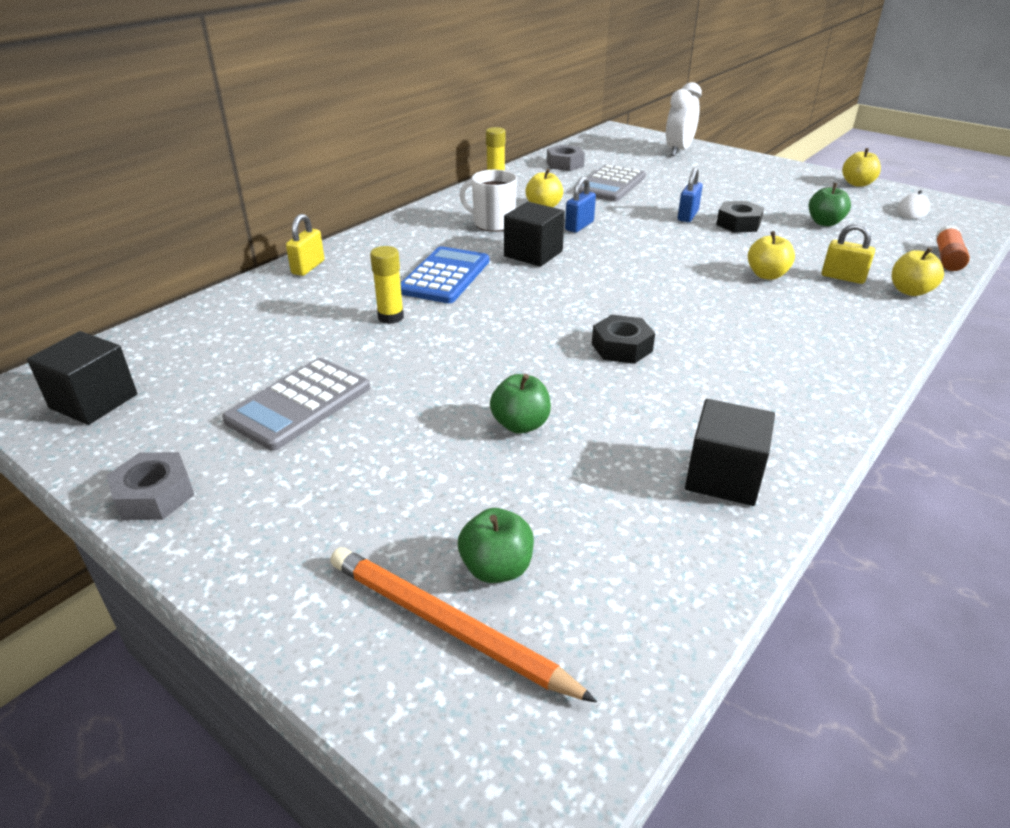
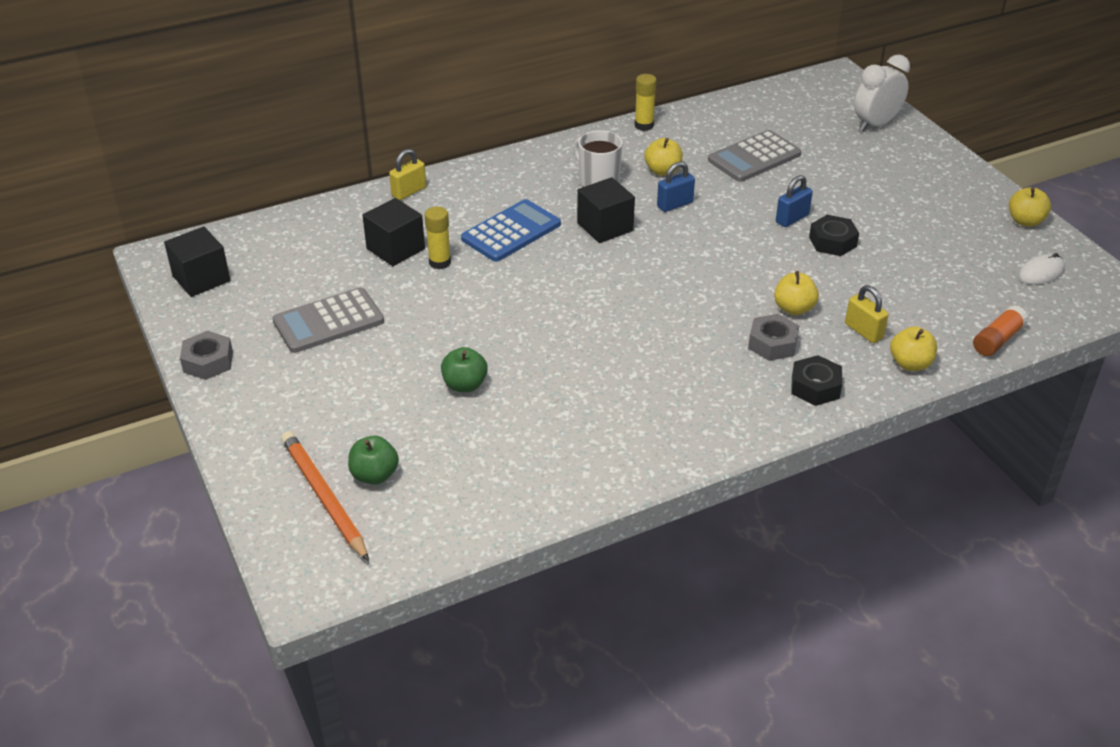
camera: 25 degrees right, 5 degrees up
grey nut [547,145,585,171] -> grey nut moved to [748,314,799,361]
black nut [592,315,655,364] -> black nut moved to [791,355,842,406]
black cube [685,399,775,506] -> black cube moved to [362,198,425,266]
green apple [809,183,851,226] -> none

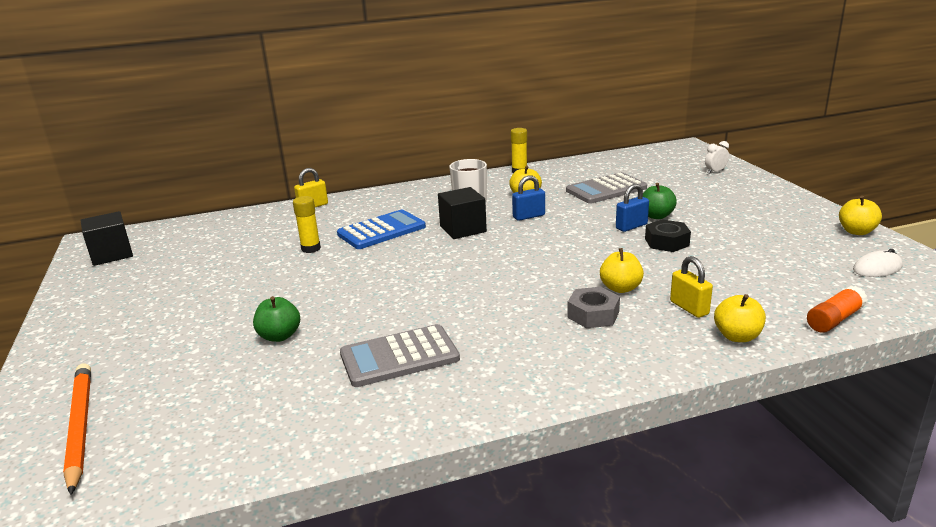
camera: 10 degrees right, 15 degrees down
grey nut [180,331,233,380] -> none
grey calculator [272,287,384,353] -> grey calculator moved to [340,324,460,387]
green apple [348,436,399,485] -> green apple moved to [643,183,677,219]
black cube [362,198,425,266] -> none
black nut [791,355,842,406] -> none
white clock [854,55,910,131] -> white clock [705,141,729,174], size x0.51

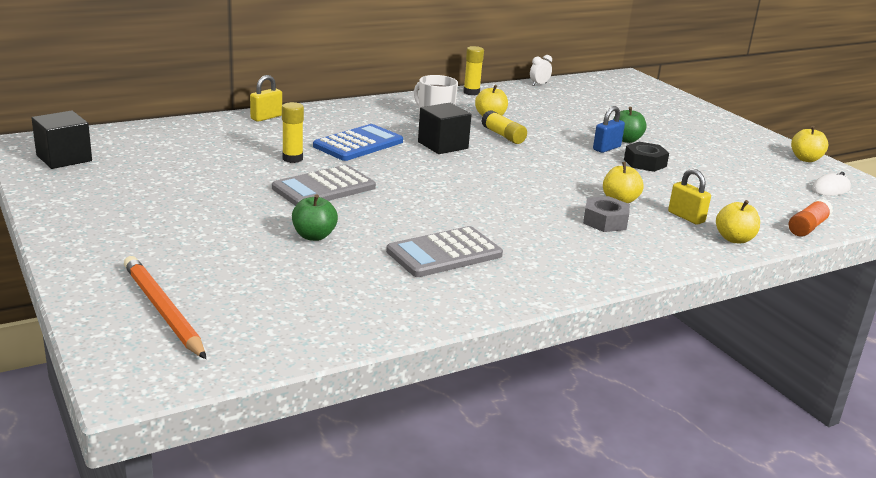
camera: 15 degrees left, 0 degrees up
blue padlock [512,175,545,221] -> yellow glue stick [481,110,527,144]
grey calculator [566,172,647,204] -> grey calculator moved to [272,165,376,206]
white clock [705,141,729,174] -> white clock moved to [530,55,552,86]

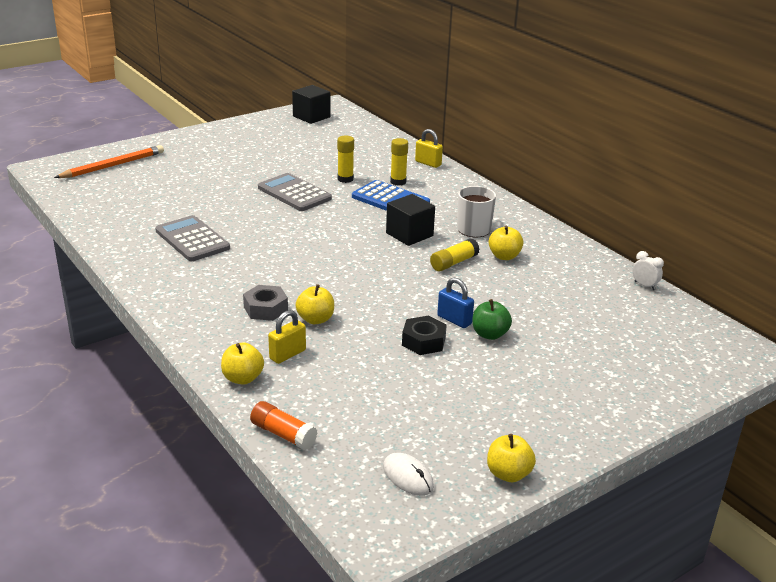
camera: 85 degrees right, 5 degrees up
green apple [292,194,338,241] -> none
yellow glue stick [463,46,484,95] -> yellow glue stick moved to [390,138,408,186]

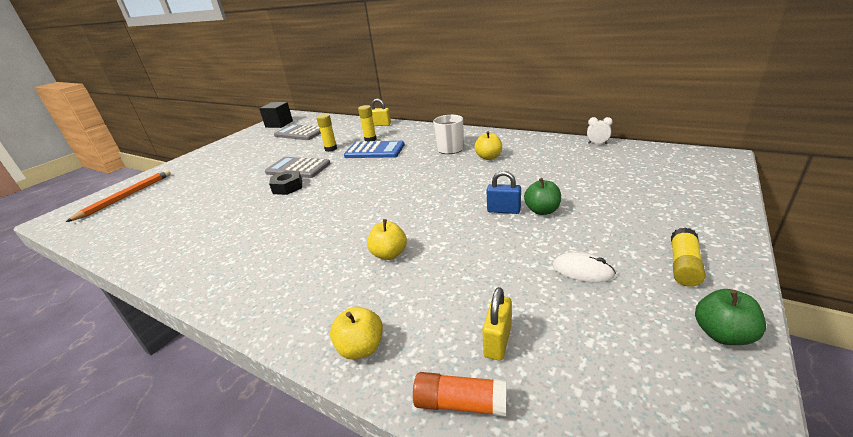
camera: 20 degrees left, 0 degrees up
grey calculator [155,215,230,261] -> grey calculator moved to [274,124,321,140]
grey nut [243,285,288,321] -> none
yellow padlock [268,310,306,364] -> yellow padlock moved to [482,287,512,361]
white mouse [383,453,434,496] -> white mouse moved to [552,252,616,283]
black cube [386,194,435,246] -> none
black nut [402,316,447,355] -> black nut moved to [269,171,302,195]
yellow glue stick [430,238,480,271] -> yellow glue stick moved to [671,227,706,287]
yellow apple [487,434,536,482] -> green apple [695,289,766,345]

